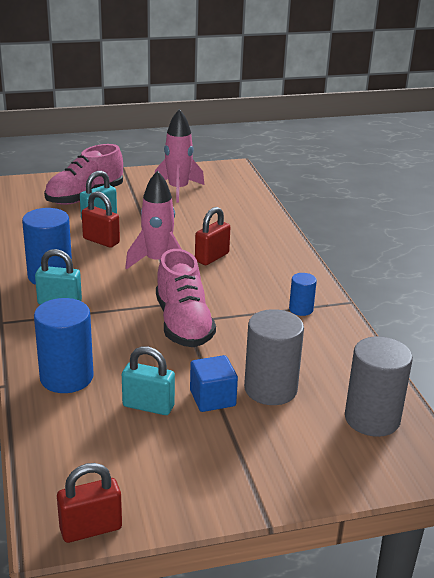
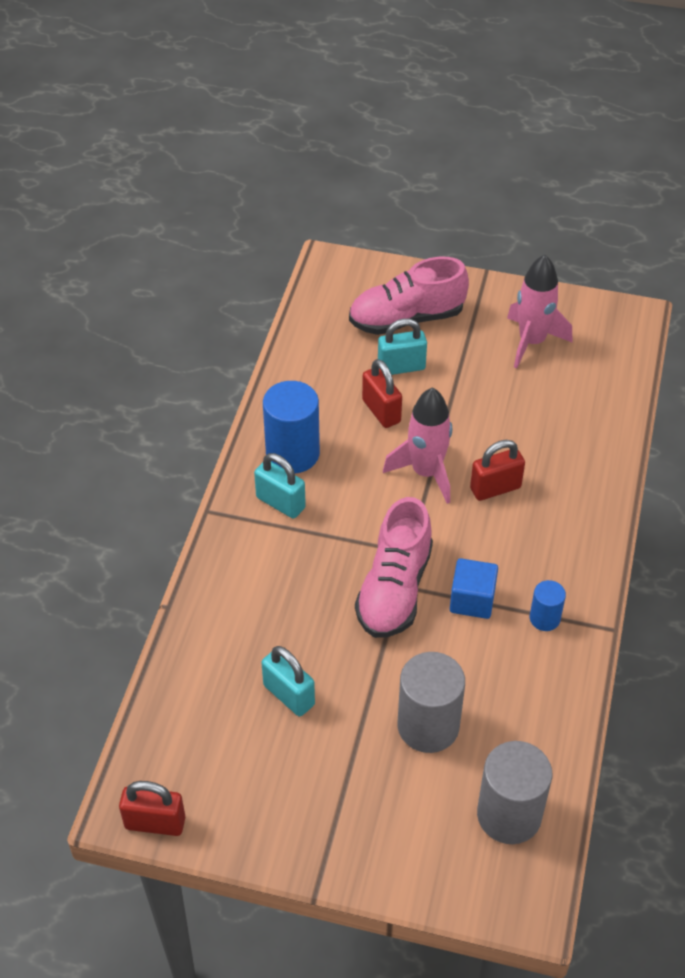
camera: 30 degrees right, 20 degrees up
blue cylinder [34,298,94,393] -> none
blue cube [190,355,238,412] -> blue cube moved to [450,558,498,619]

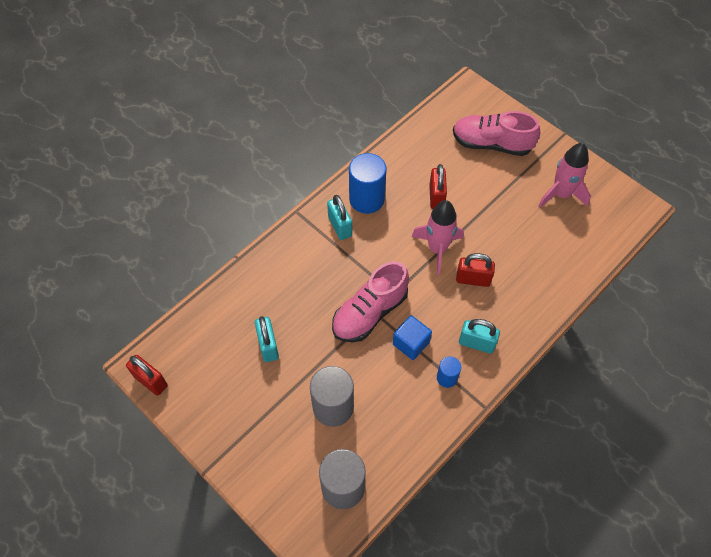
camera: 30 degrees right, 10 degrees up
turquoise padlock [378,318,427,375] -> turquoise padlock moved to [459,319,500,354]

